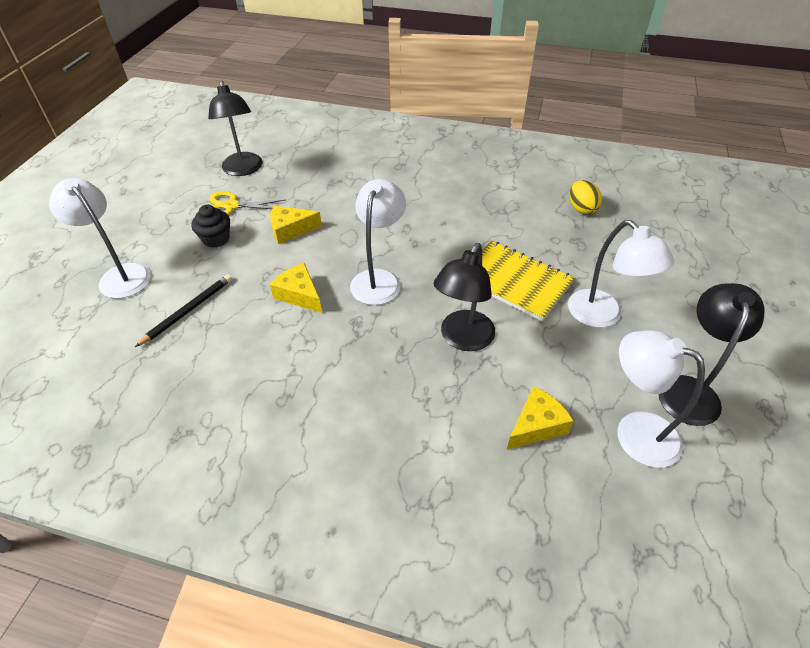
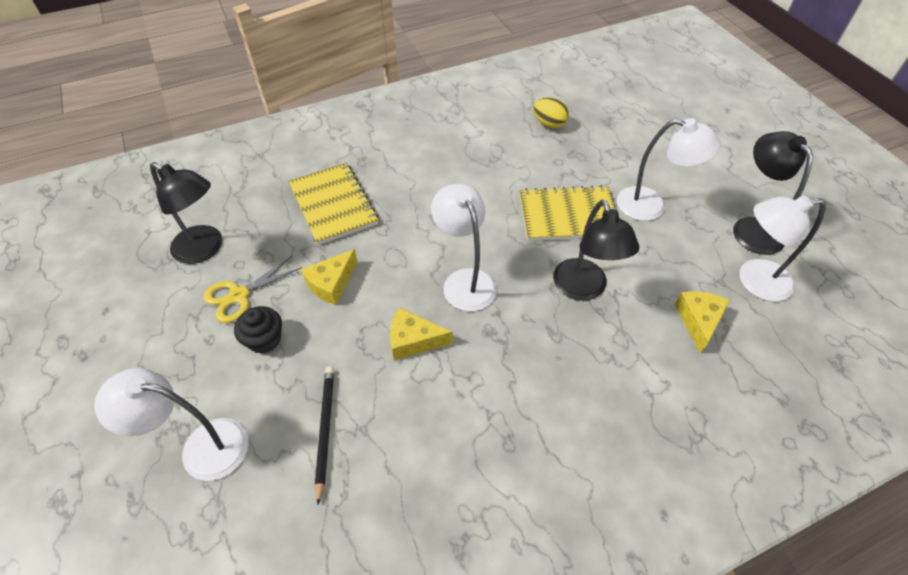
camera: 40 degrees left, 5 degrees up
none -> yellow notebook [289,163,378,245]

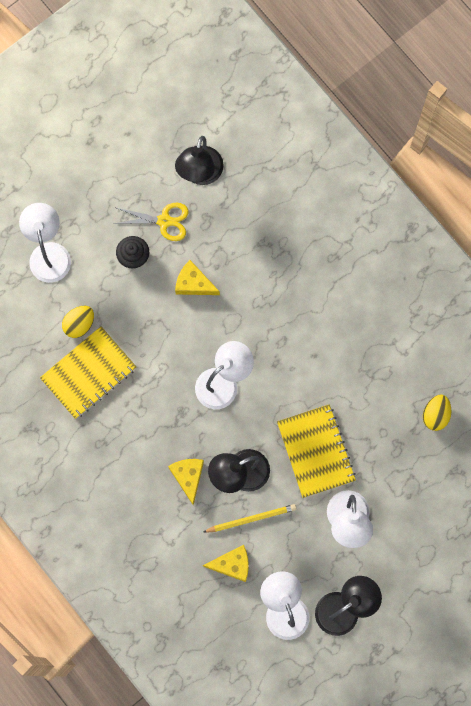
camera: 75 degrees right, 25 degrees up
yellow scissors [203,256,302,323] -> yellow scissors turned 150 degrees clockwise [113,203,189,241]
yellow notebook [289,163,378,245] -> yellow notebook moved to [40,326,136,419]
black pencil [315,367,334,505] -> yellow egg [62,306,94,338]
yellow cheese [390,307,452,360] -> yellow cheese moved to [168,459,204,505]
none -> yellow pencil [203,504,297,533]

